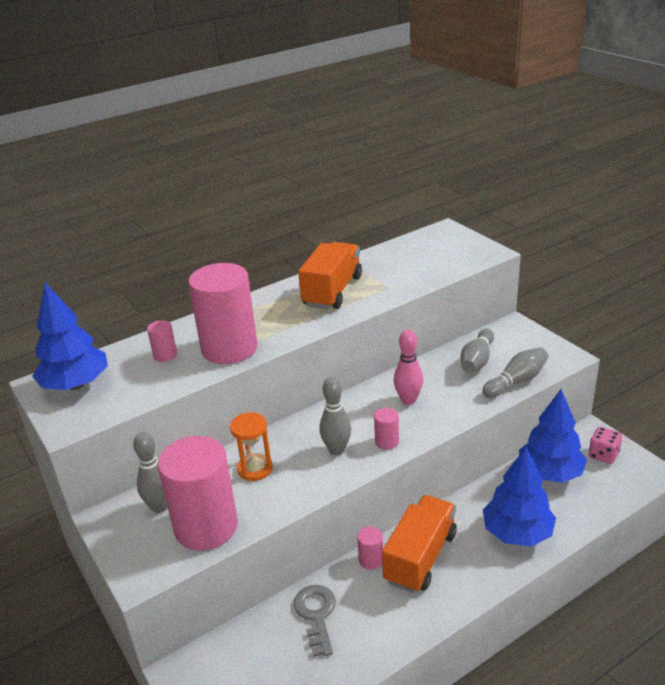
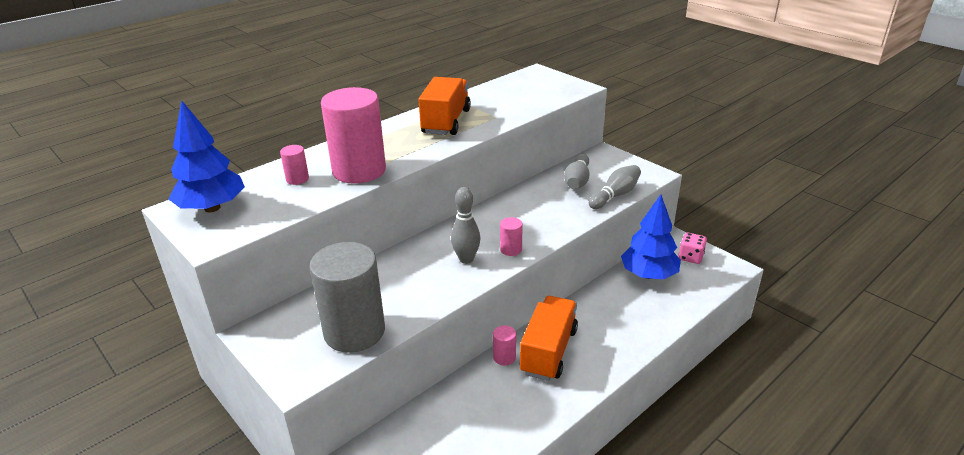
camera: 10 degrees left, 0 degrees up
grey bowling pin [133,432,168,513] -> none
pink cylinder [158,436,238,551] -> grey cylinder [309,242,385,353]
orange hourglass [230,412,273,481] -> none
grey key [294,585,336,657] -> none
pink bowling pin [394,330,423,405] -> none
blue tree [483,447,556,547] -> none

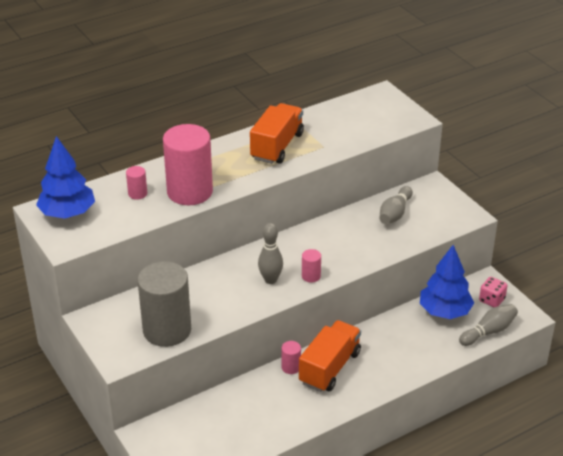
camera: 10 degrees right, 5 degrees up
grey bowling pin [589,165,641,209] -> grey bowling pin moved to [459,304,518,346]

